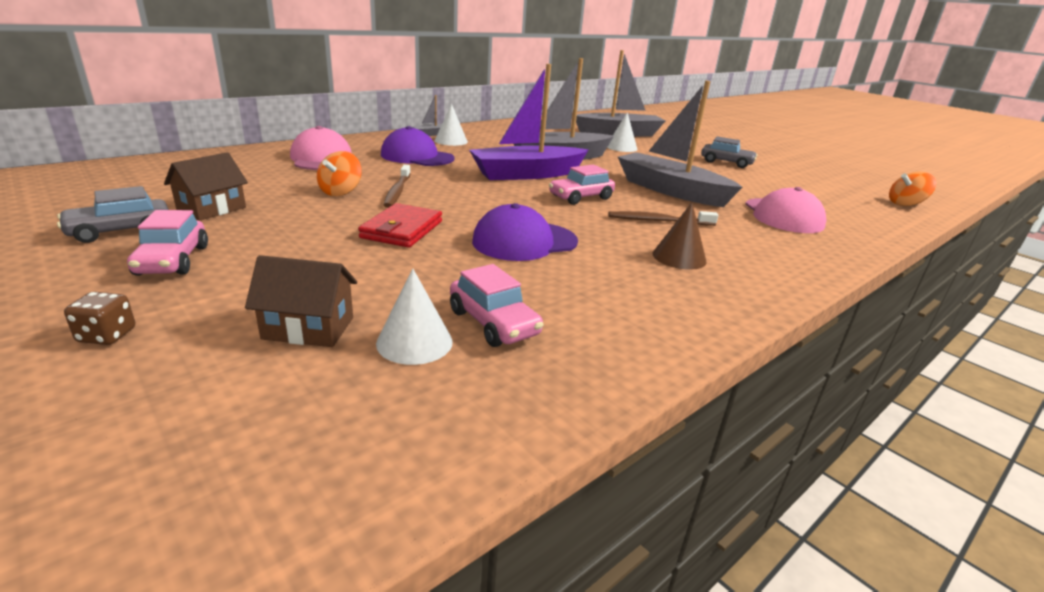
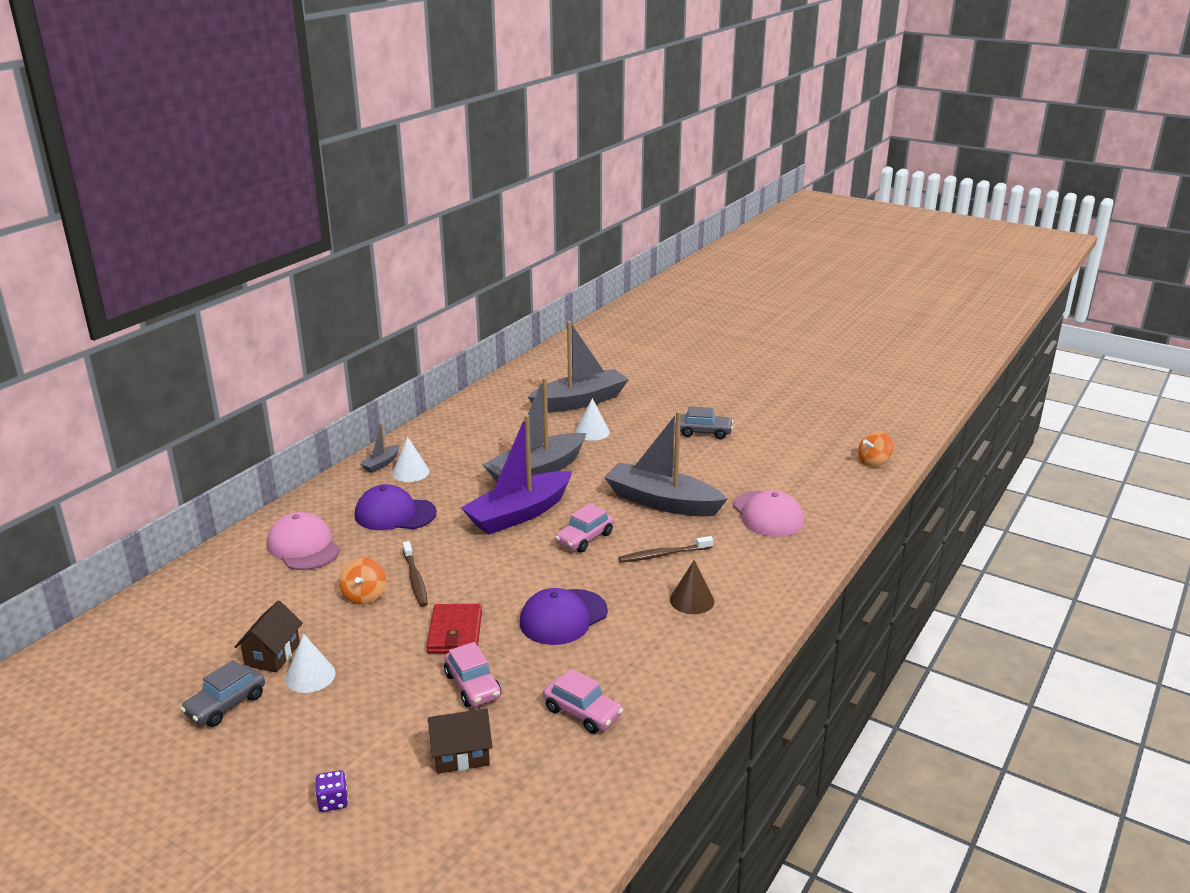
camera: 15 degrees left, 0 degrees up
brown dice [64,292,135,345] -> purple dice [315,770,348,812]
pink car [127,210,208,275] -> pink car moved to [444,642,501,707]
white cone [376,269,453,365] -> white cone moved to [285,633,336,693]

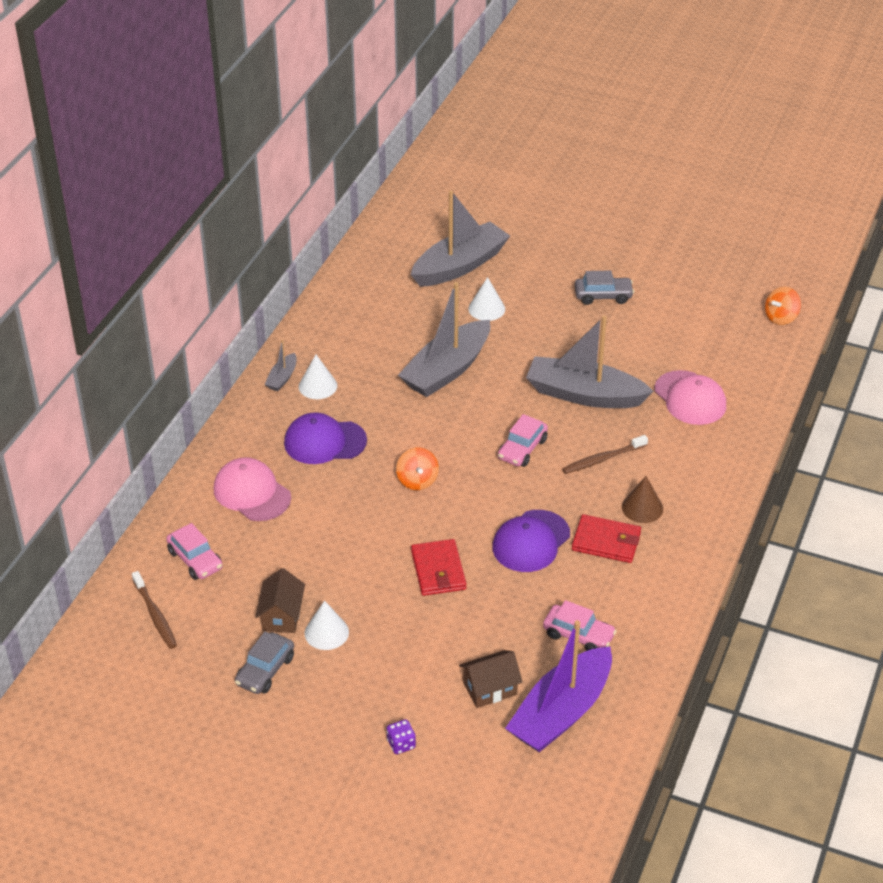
camera: 10 degrees left, 15 degrees up
orange spinning top [340,558,386,605] -> orange spinning top moved to [396,448,439,490]
brown toothbrush [403,541,428,607] -> brown toothbrush moved to [132,571,177,649]
pink car [444,642,501,707] -> pink car moved to [166,523,223,580]
purple boat [461,415,572,535] -> purple boat moved to [505,620,612,752]
none -> red wallet [572,514,641,563]

